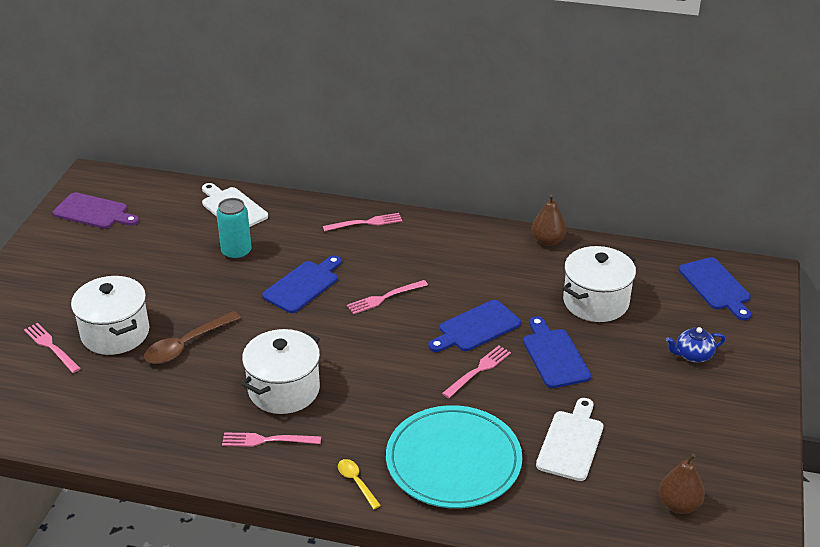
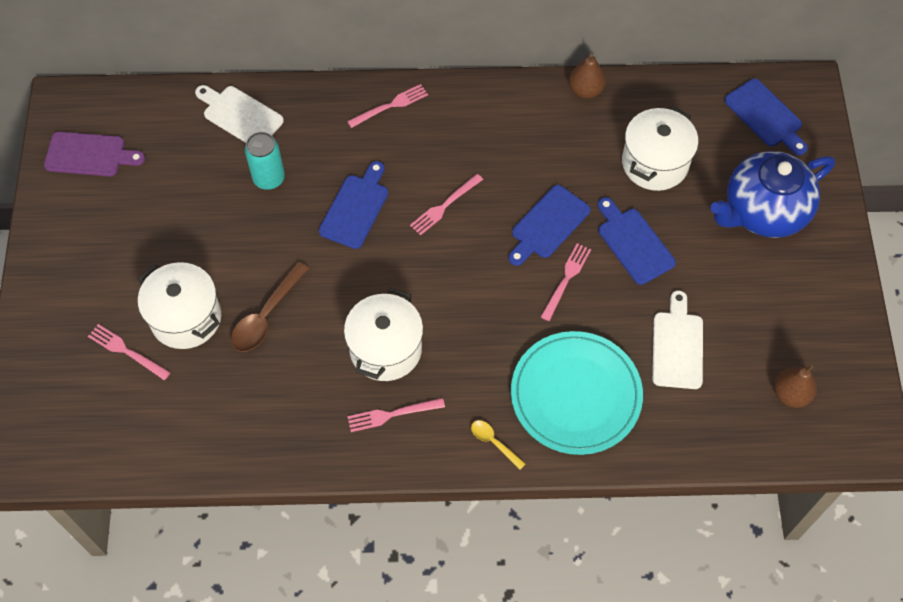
camera: 15 degrees left, 25 degrees up
blue teapot [666,327,725,363] -> blue teapot [710,151,835,238], size x2.35

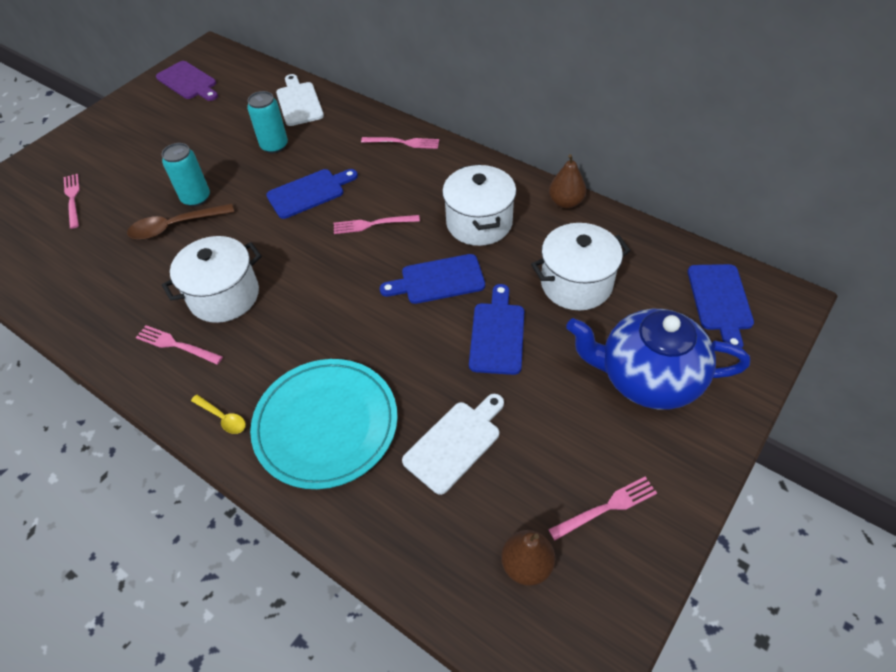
camera: 40 degrees right, 10 degrees down
white pot [138,262,221,349] -> white pot moved to [442,164,516,246]
yellow spoon [471,420,525,470] -> yellow spoon turned 135 degrees clockwise [191,395,246,434]
pink fork [541,243,591,321] -> pink fork moved to [548,477,657,540]
none -> turquoise can [162,143,210,207]

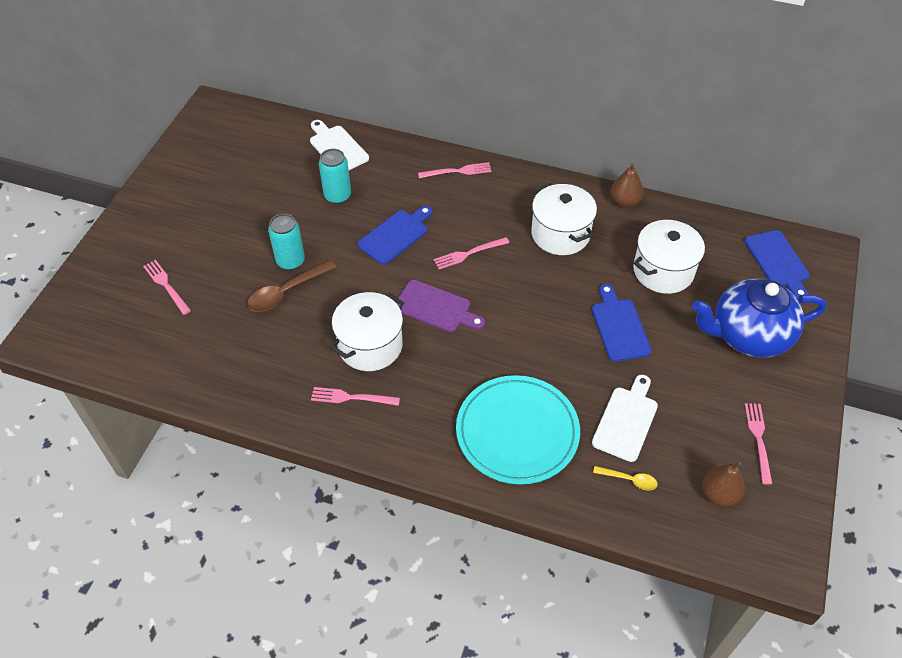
camera: 20 degrees left, 0 degrees up
purple cutting board [156,61,218,101] -> purple cutting board moved to [396,280,485,332]
yellow spoon [191,395,246,434] -> yellow spoon moved to [593,466,658,491]
blue cutting board [380,254,485,304] -> none
pink fork [548,477,657,540] -> pink fork turned 45 degrees counterclockwise [745,403,772,484]

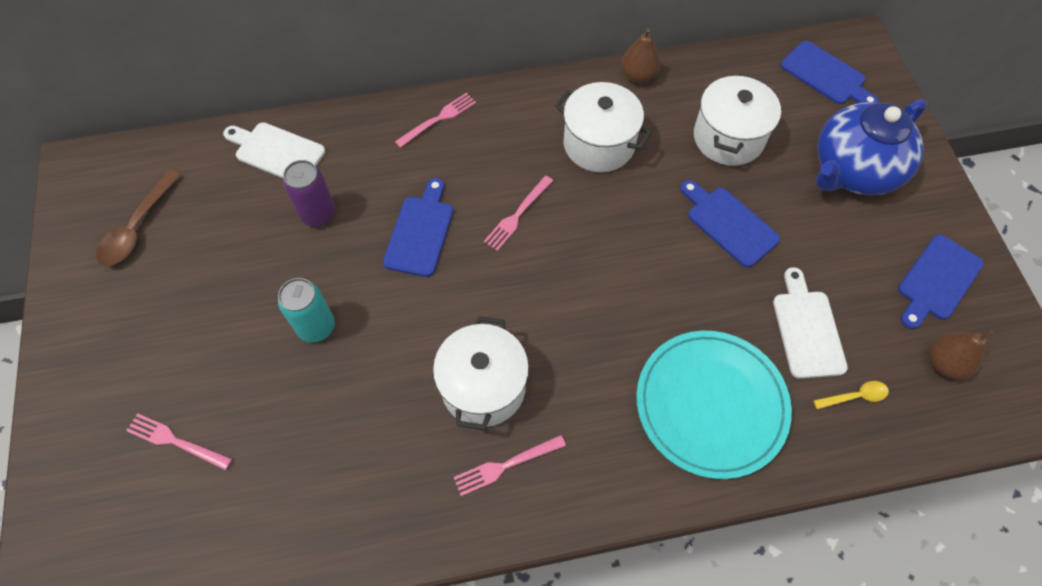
camera: 30 degrees left, 10 degrees up
brown spoon [247,260,336,312] -> brown spoon moved to [96,169,182,266]
turquoise can [319,149,351,204] -> purple can [283,160,335,227]
purple cutting board [396,280,485,332] -> none
pink fork [745,403,772,484] -> blue cutting board [898,235,984,329]

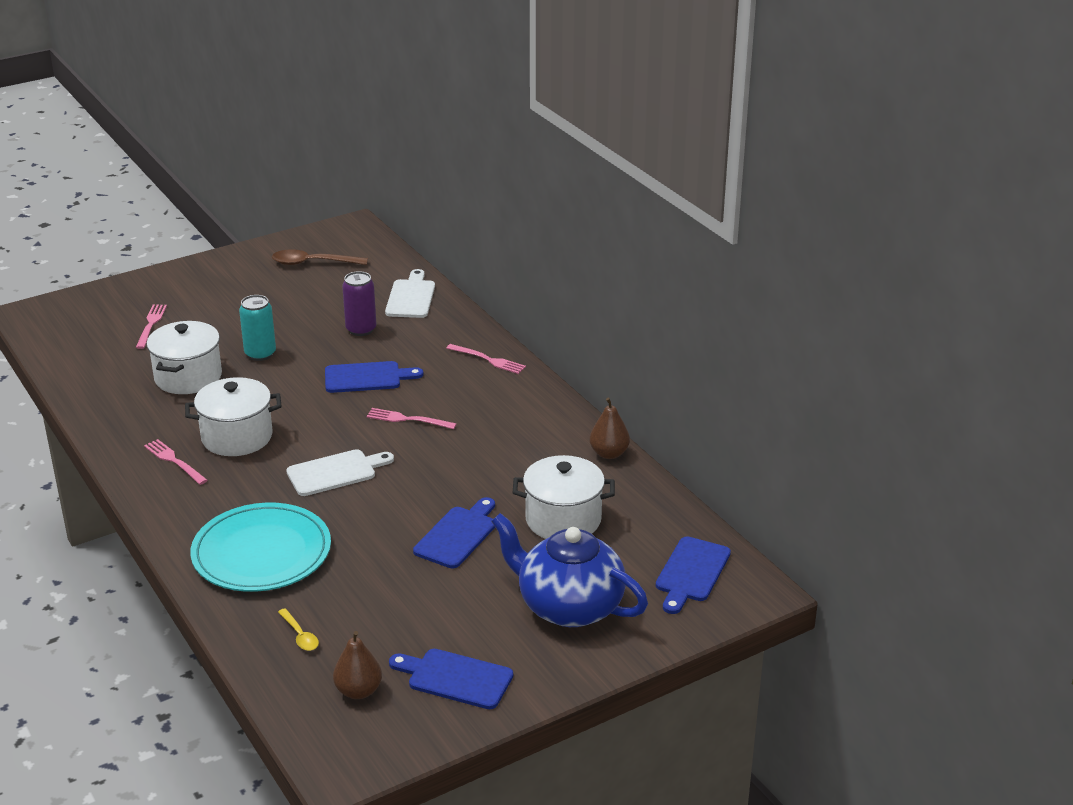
camera: 70 degrees right, 30 degrees down
white pot [555,82,652,172] -> white pot moved to [147,321,222,394]
white cutting board [773,267,848,379] -> white cutting board moved to [286,449,394,496]

